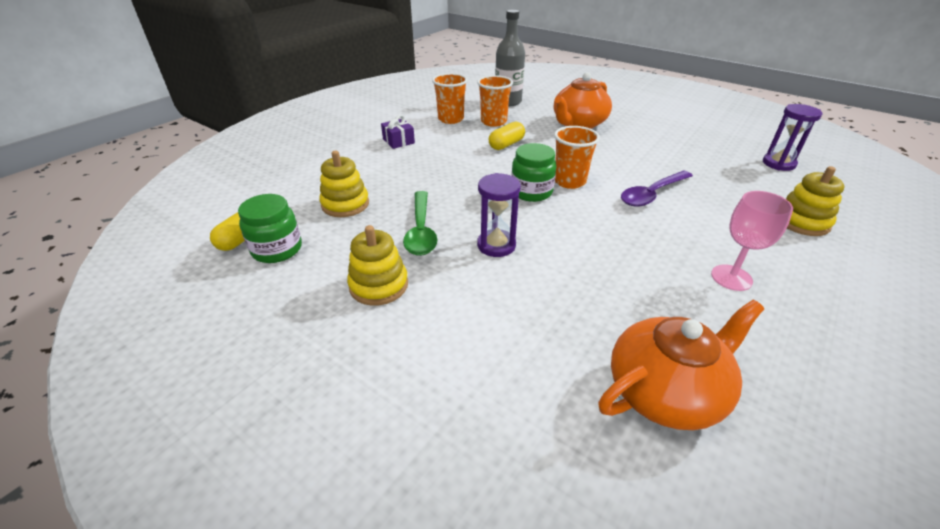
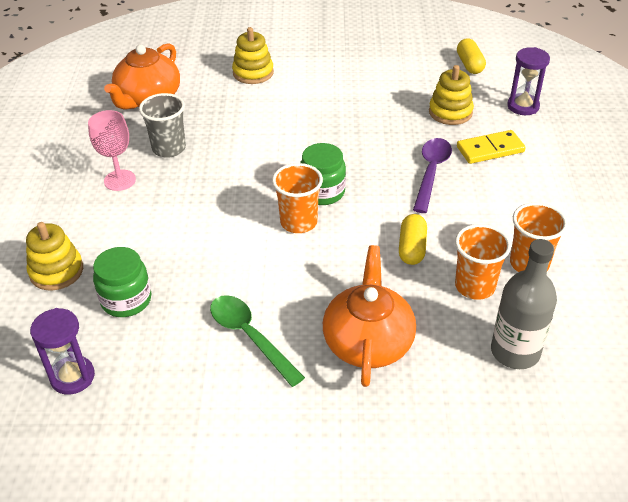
camera: 145 degrees right, 5 degrees up
green jar [238,194,302,263] -> green jar moved to [93,247,151,317]
yellow stacking toy [347,225,408,306] -> yellow stacking toy moved to [232,27,274,84]
purple gift [381,115,415,149] -> none
green spoon [403,191,438,256] -> green spoon moved to [210,295,305,387]
purple hourglass [477,173,521,257] -> purple hourglass moved to [507,47,550,115]
purple spoon [621,170,693,207] -> purple spoon moved to [413,138,452,213]
none -> grey cup [139,93,186,158]
none -> yellow domino [457,130,526,164]

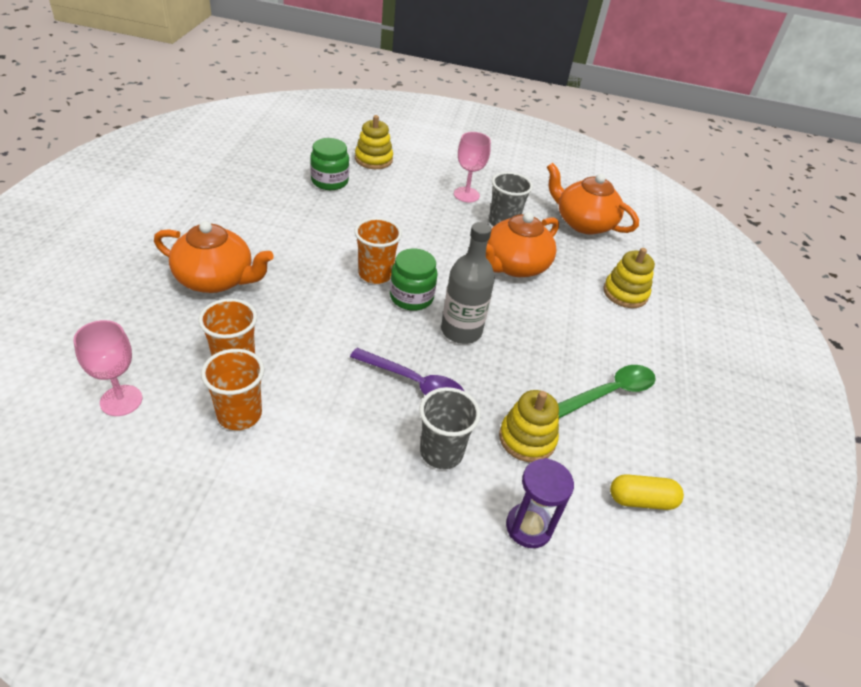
camera: 95 degrees right, 0 degrees up
purple hourglass [30,308,95,395] -> none
green spoon [210,295,305,387] -> green spoon moved to [558,365,656,418]
yellow capsule [399,214,427,265] -> none
yellow domino [457,130,526,164] -> grey cup [419,387,481,469]
grey bottle [491,239,557,369] -> grey bottle moved to [441,222,495,344]
none -> pink goblet [74,320,142,416]
none -> orange teapot [486,212,559,277]

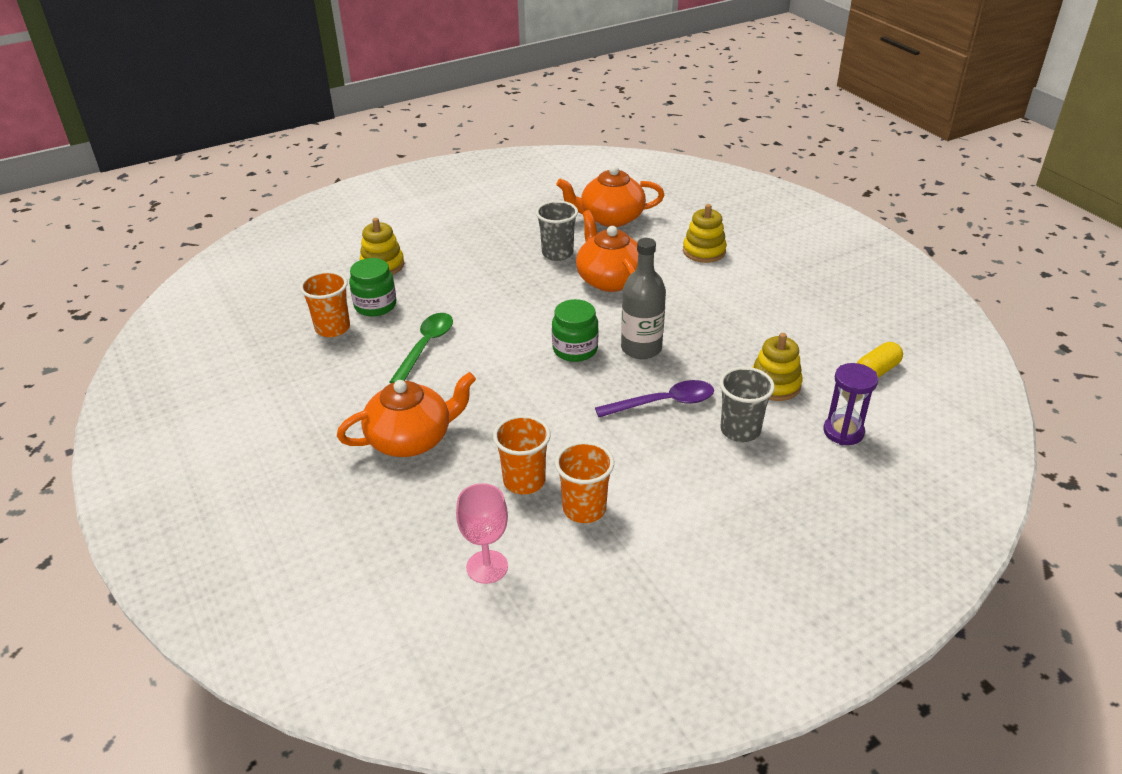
camera: 35 degrees left, 5 degrees down
orange cup [354,218,402,284] -> orange cup moved to [300,271,350,337]
pink goblet [454,132,491,202] -> none
orange teapot [486,212,559,277] -> orange teapot turned 150 degrees clockwise [576,210,638,292]
green spoon [558,365,656,418] -> green spoon moved to [390,313,453,383]

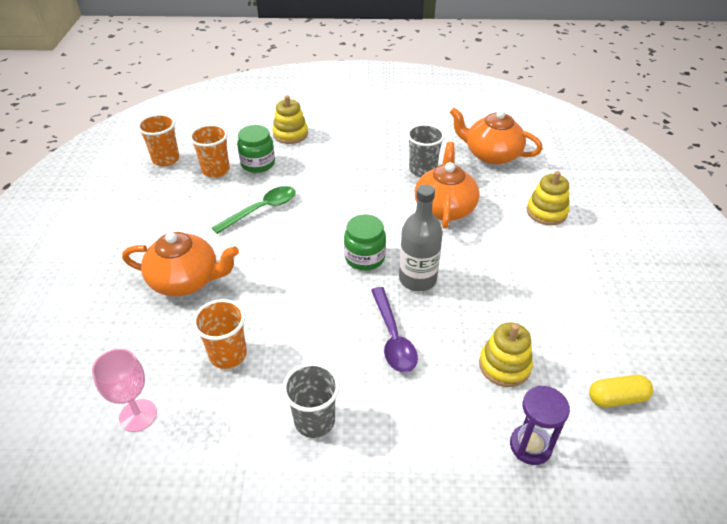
camera: 30 degrees right, 5 degrees up
orange cup [555,441,614,523] -> orange cup moved to [137,114,179,166]
purple spoon [595,380,714,417] -> purple spoon turned 60 degrees clockwise [371,287,418,372]
grey cup [719,367,775,442] -> grey cup moved to [282,363,340,438]

